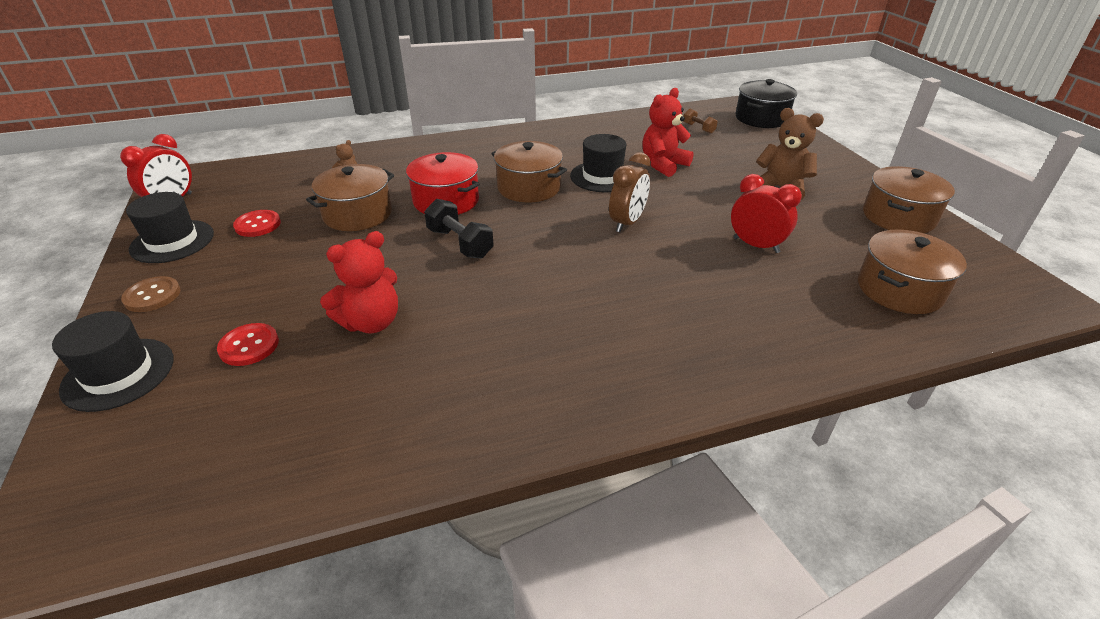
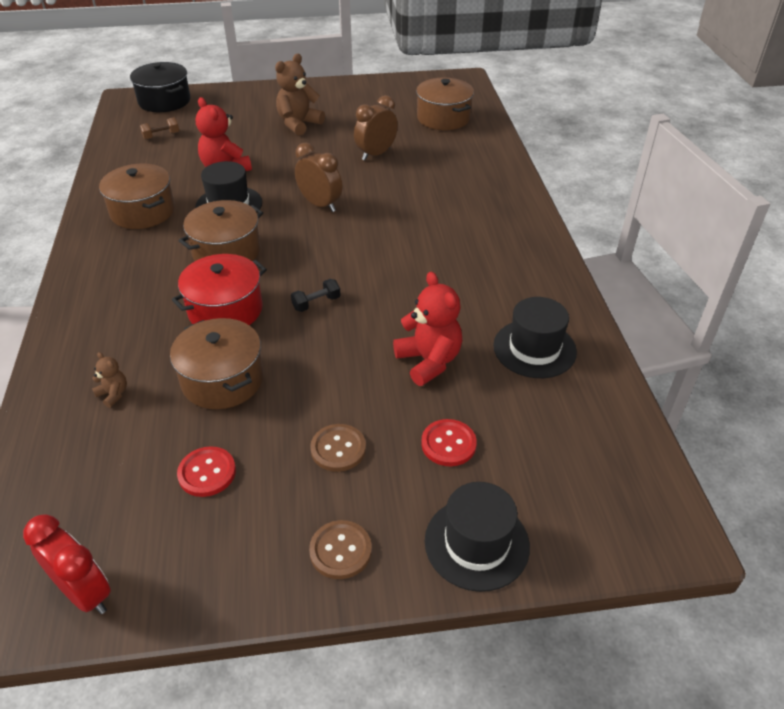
camera: 80 degrees left, 5 degrees up
black hat [126,192,214,263] -> black hat moved to [493,297,577,378]
black dumbbell [424,199,494,259] -> black dumbbell [291,279,340,312], size x0.60
red clock [731,174,802,253] -> brown clock [354,95,398,160]
brown pot [863,166,955,233] -> brown pot moved to [99,163,175,229]
none -> brown button [310,424,366,472]

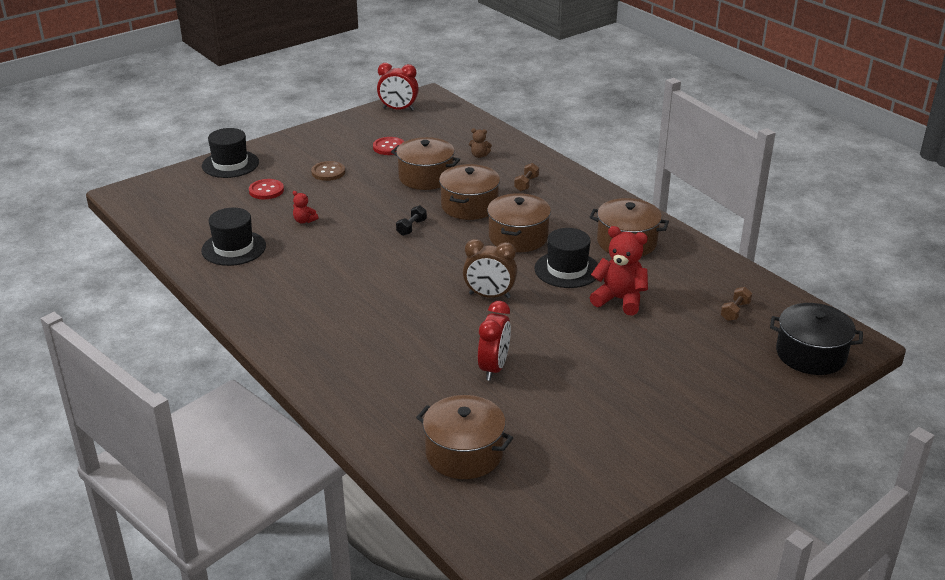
camera: 150 degrees right, 10 degrees down
red pot [172,254,267,325] -> brown pot [439,164,500,220]
brown teddy bear [275,54,325,136] -> none
brown button [309,520,372,579] -> none
brown clock [354,95,398,160] -> red clock [478,301,511,381]
red teddy bear [393,272,462,386] -> red teddy bear [293,191,318,224], size x0.49
none -> brown dumbbell [514,163,539,191]

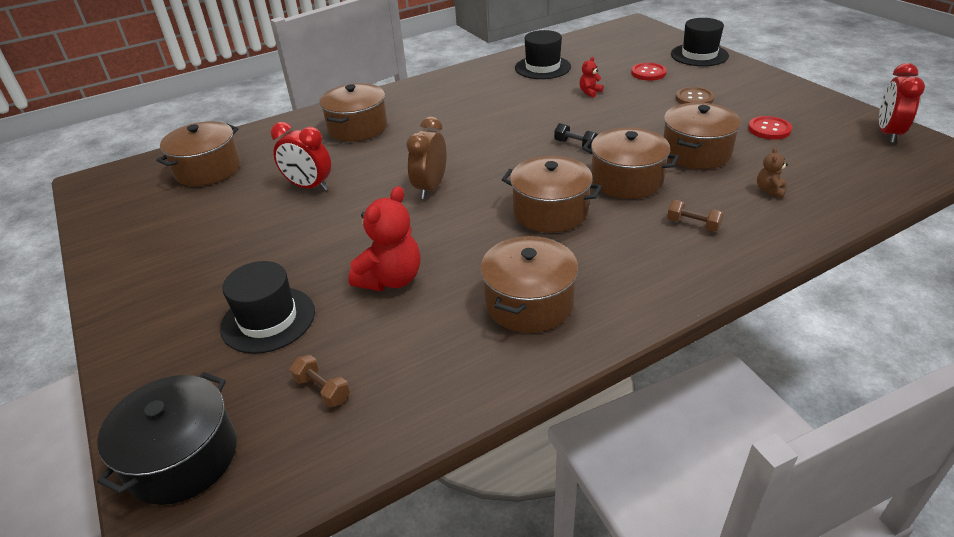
camera: 100 degrees right, 5 degrees up
black hat [535,228,598,288] -> black hat moved to [220,261,315,354]
none -> brown pot [320,83,388,142]

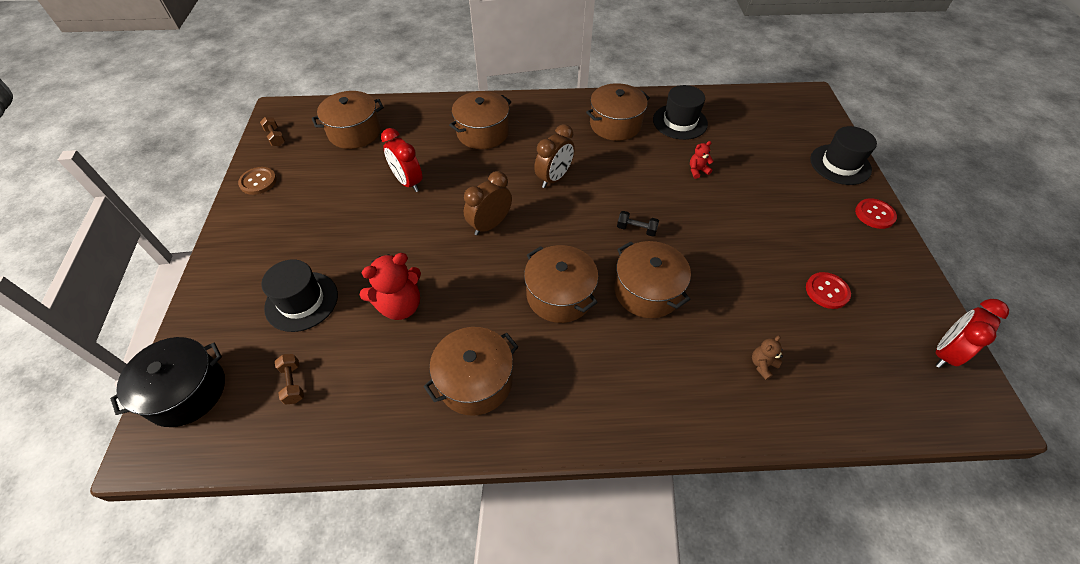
camera: 25 degrees right, 15 degrees up
black dumbbell [554,123,598,149] -> black dumbbell turned 45 degrees counterclockwise [617,211,659,237]
red button [631,63,667,81] -> red button moved to [855,198,897,229]
brown pot [663,102,741,169] -> brown pot moved to [586,83,650,141]
brown dumbbell [667,200,724,232] -> brown dumbbell moved to [260,117,285,146]
brown button [676,87,714,104] -> brown button moved to [238,167,277,195]
none -> brown clock [534,124,575,188]

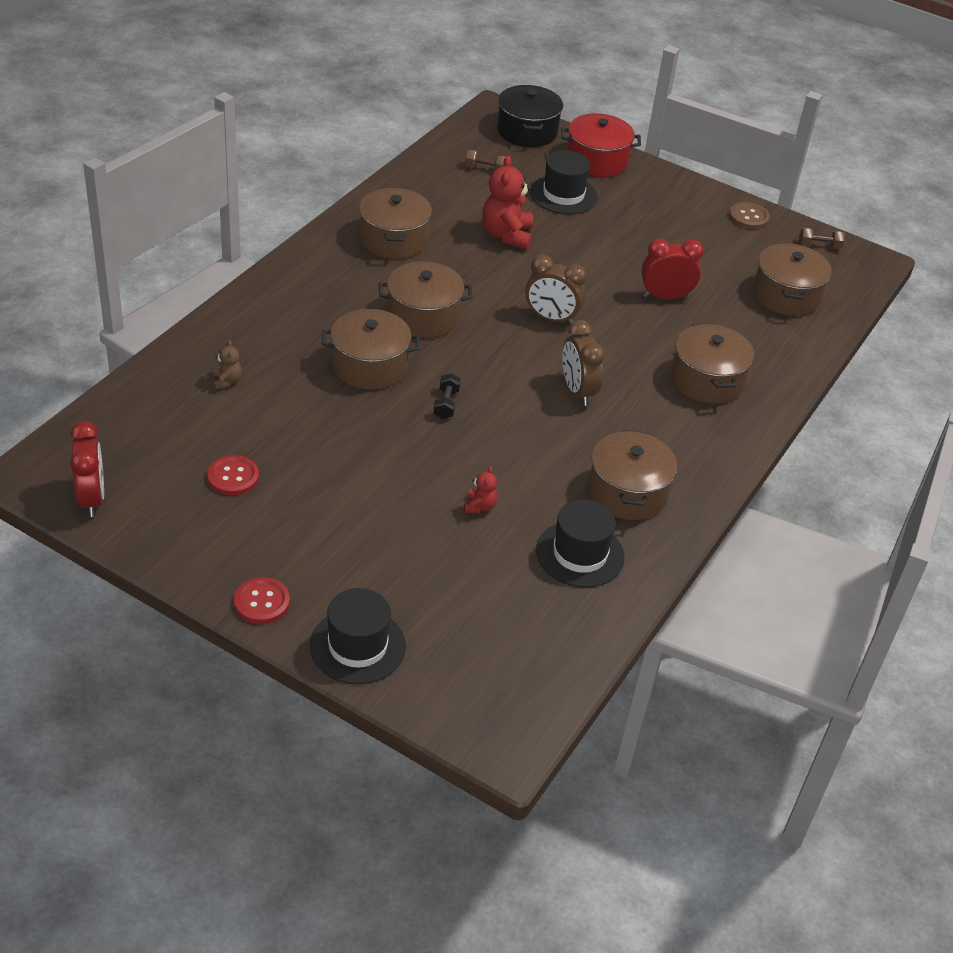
camera: 120 degrees right, 10 degrees down
brown clock [464,171,512,236] -> brown clock turned 120 degrees clockwise [525,255,587,324]
black dumbbell [617,211,659,237] -> black dumbbell turned 45 degrees counterclockwise [434,373,461,419]
none -> red pot [561,113,641,177]

